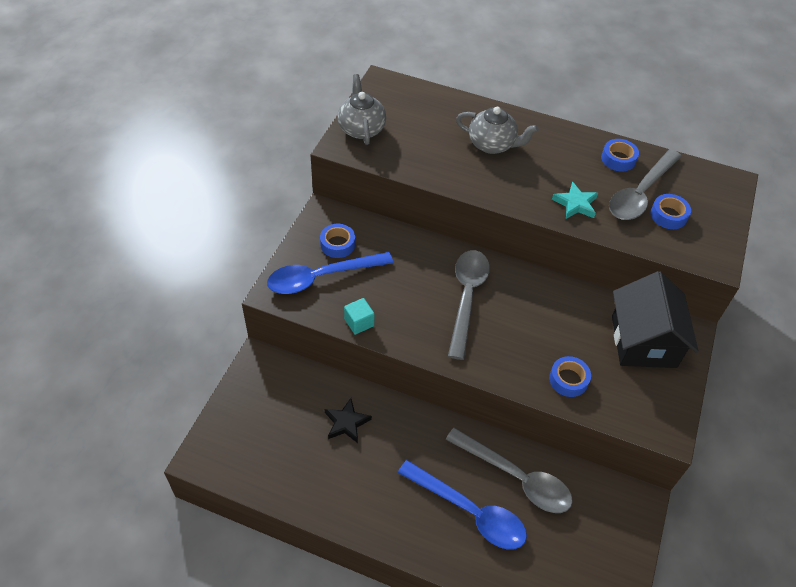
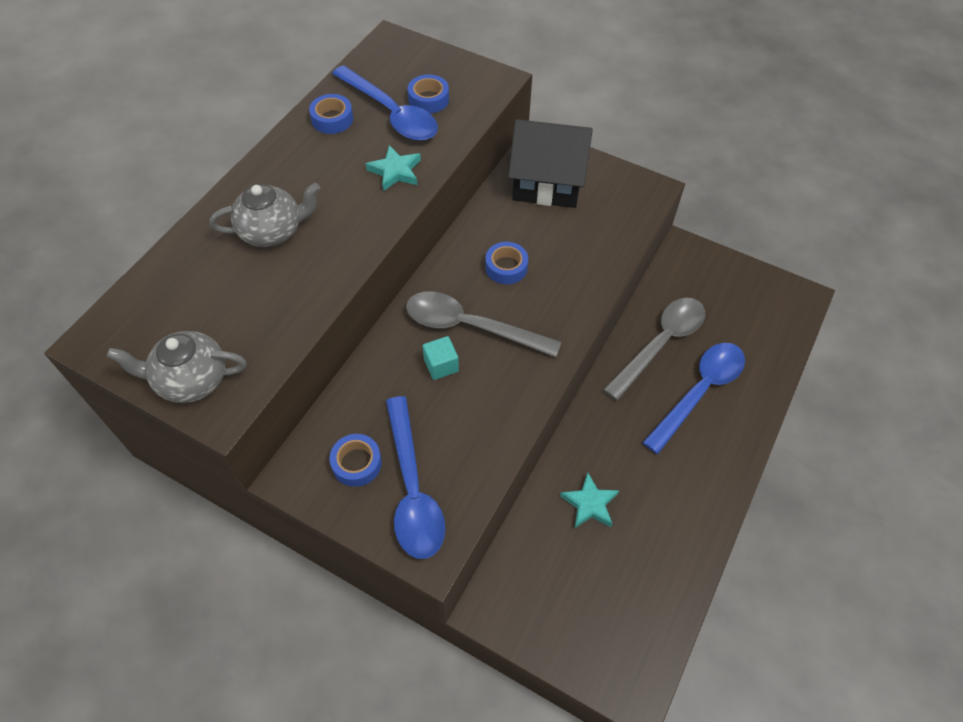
camera: 80 degrees left, 5 degrees up
black star [325,398,372,443] -> turquoise star [560,472,619,528]
turquoise cube [344,298,375,335] -> turquoise cube moved to [422,336,459,380]
grey teapot [456,107,539,154] -> grey teapot turned 45 degrees clockwise [209,183,320,247]
blue tape [549,356,591,397] -> blue tape moved to [485,242,528,284]
grey spoon [609,149,682,220] -> blue spoon [332,65,438,141]

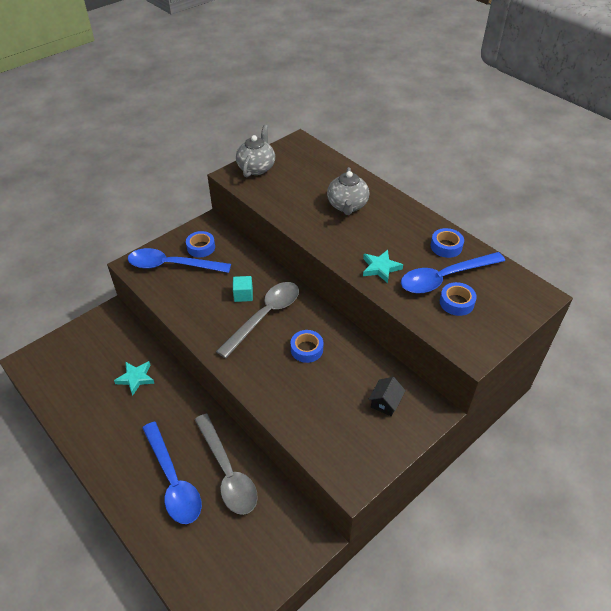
camera: 110 degrees right, 10 degrees down
black house [508,119,593,208] -> black house [368,377,406,416], size x0.42

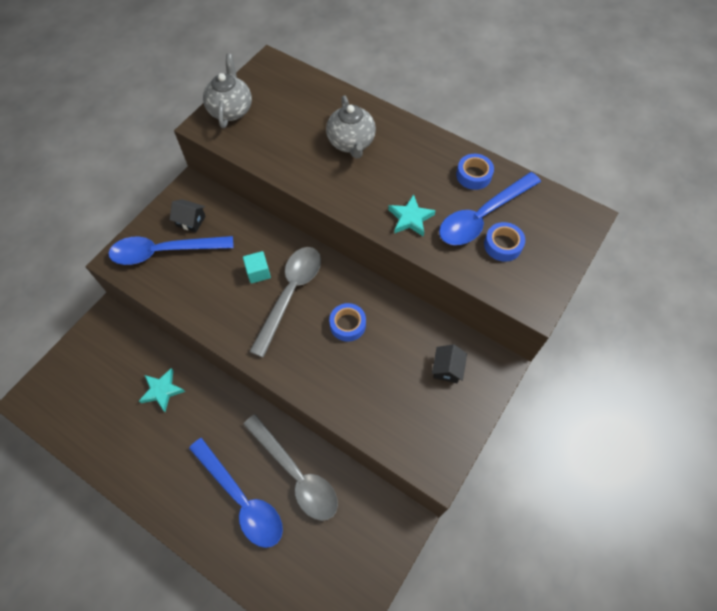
camera: 15 degrees left, 15 degrees up
blue tape [186,231,215,257] -> black house [170,199,206,232]

